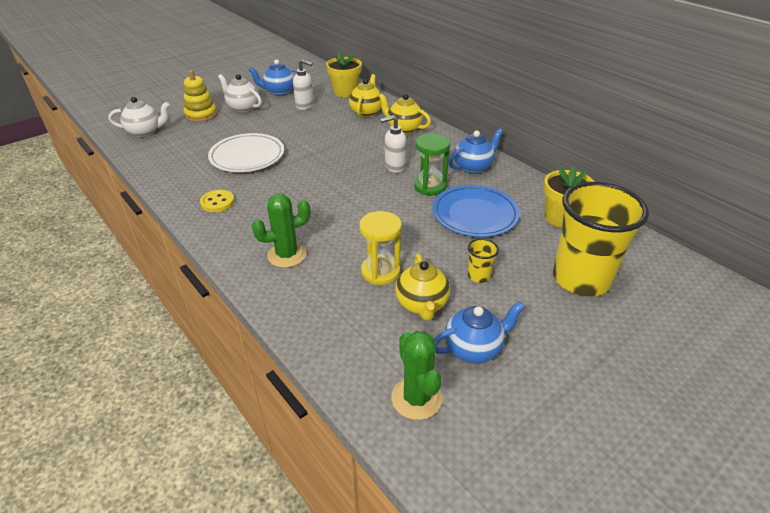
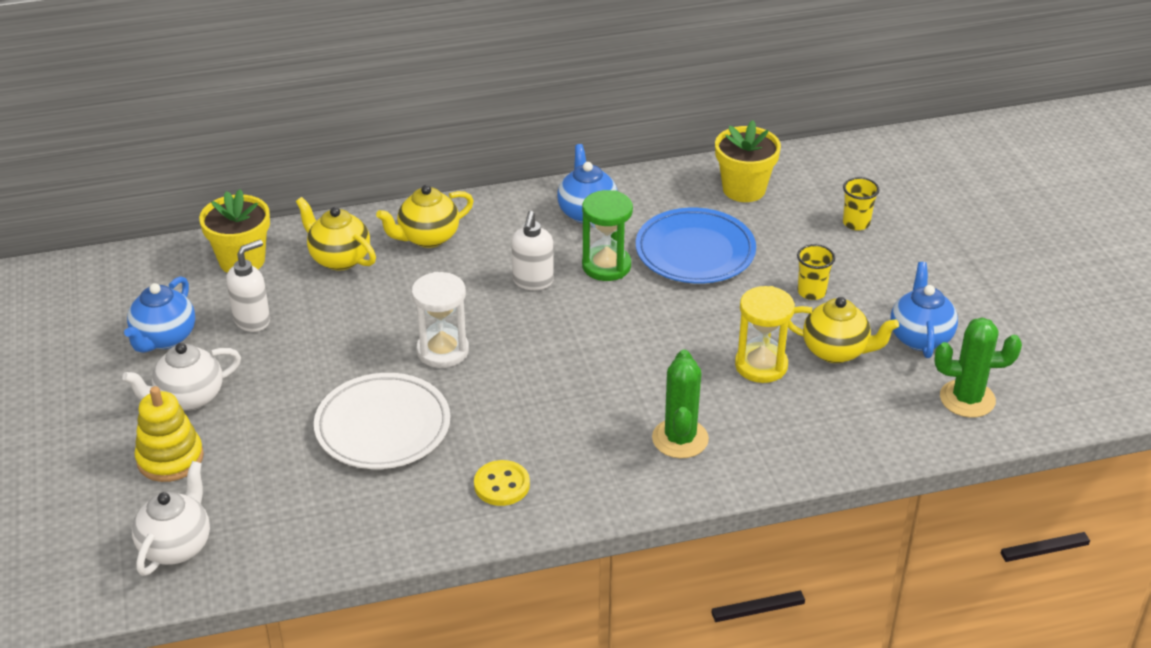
camera: 65 degrees left, 0 degrees up
yellow cup [553,182,649,296] -> yellow cup [843,177,880,231], size x0.40
none -> white hourglass [412,272,469,368]

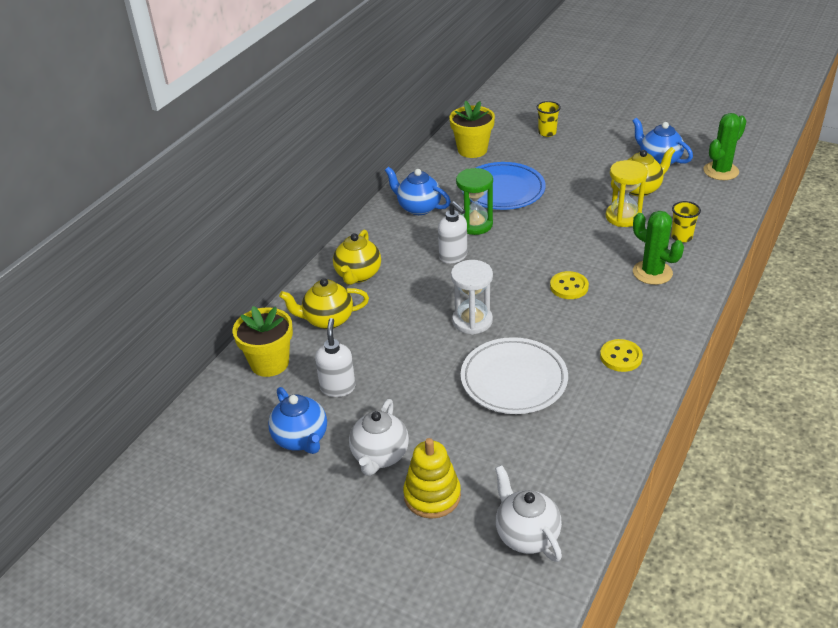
camera: 45 degrees left, 0 degrees up
yellow cup [797,244,835,300] -> yellow cup moved to [671,201,701,243]
none -> yellow button [550,271,589,299]

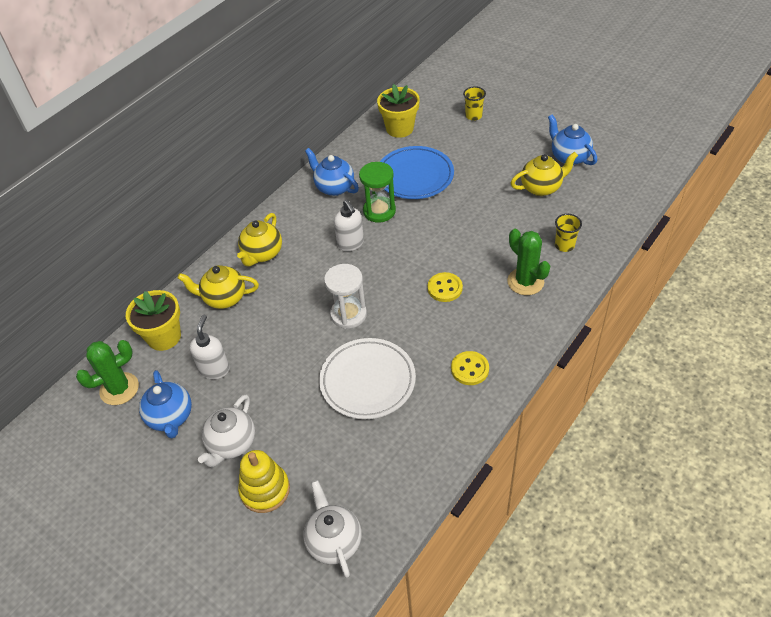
camera: 10 degrees right, 10 degrees up
yellow hourglass [606,160,648,227] -> none
green cactus [703,113,746,180] -> green cactus moved to [76,340,139,405]

